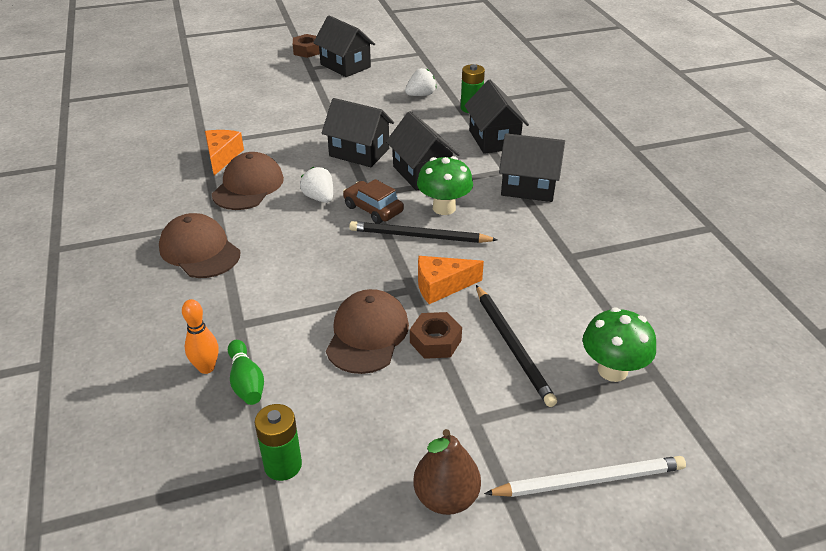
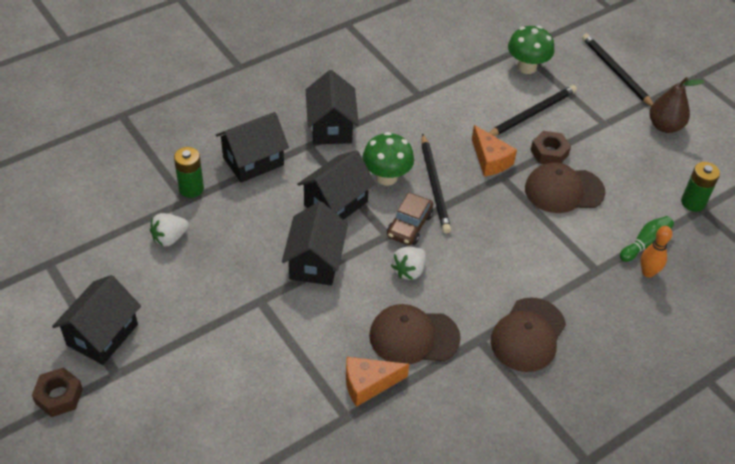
camera: 110 degrees left, 10 degrees up
white strawberry [405,68,437,96] -> white strawberry turned 75 degrees counterclockwise [150,213,189,247]
white pencil [484,456,686,497] -> black pencil [582,34,653,106]

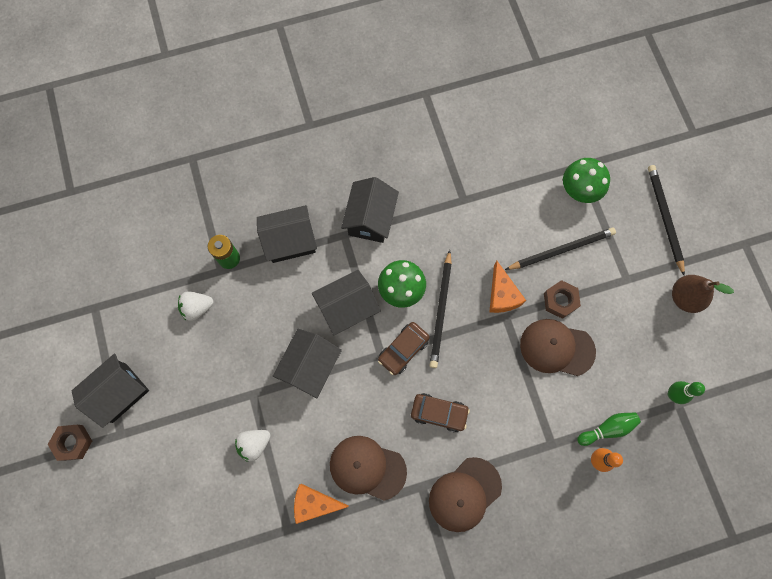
camera: 20 degrees right, 25 degrees up
white strawberry [391,247,426,280] -> white strawberry moved to [235,430,271,462]
green battery [681,162,720,212] -> green bowling pin [668,381,705,404]
none -> brown car [411,393,470,433]

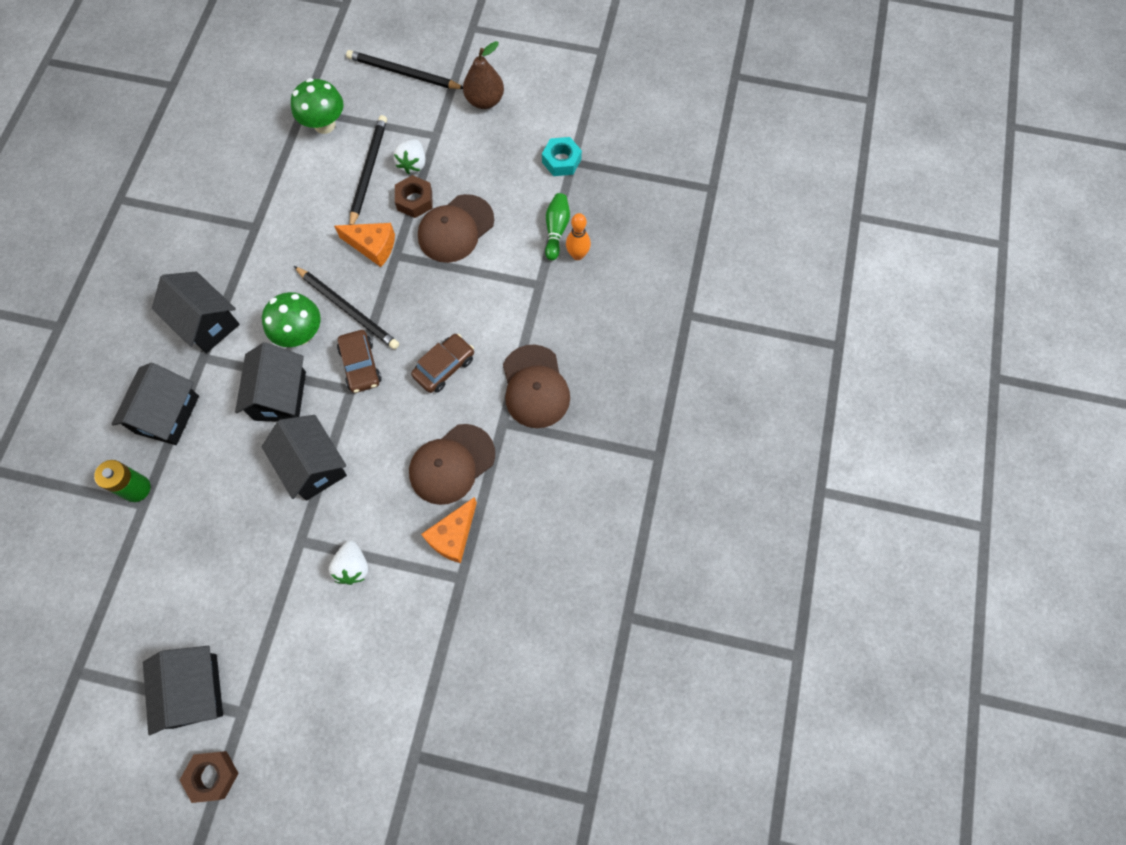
camera: 60 degrees left, 5 degrees down
white strawberry [178,292,214,321] -> white strawberry moved to [393,139,425,174]
green bowling pin [668,381,705,404] -> turquoise nut [542,137,582,176]

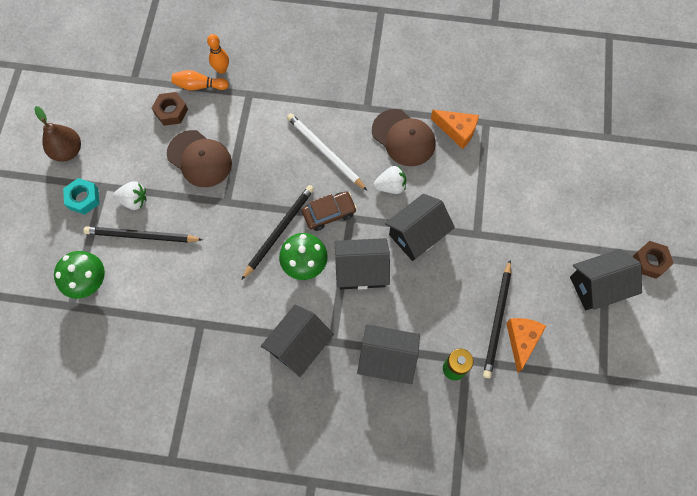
camera: 95 degrees left, 0 degrees up
white strawberry [329,540,368,585] -> white strawberry moved to [374,166,406,194]
orange cheese [334,223,395,267] -> orange cheese moved to [506,318,546,373]
black pencil [346,50,463,89] -> black pencil moved to [483,260,511,378]
brown nut [395,175,432,218] -> brown nut moved to [152,92,188,126]
brown car [411,334,474,393] -> white pencil [287,113,367,190]
brown cap [503,344,570,428] -> none
turquoise nut [542,137,582,176] -> turquoise nut moved to [63,178,99,215]
green bowling pin [545,193,570,260] -> orange bowling pin [172,70,229,90]

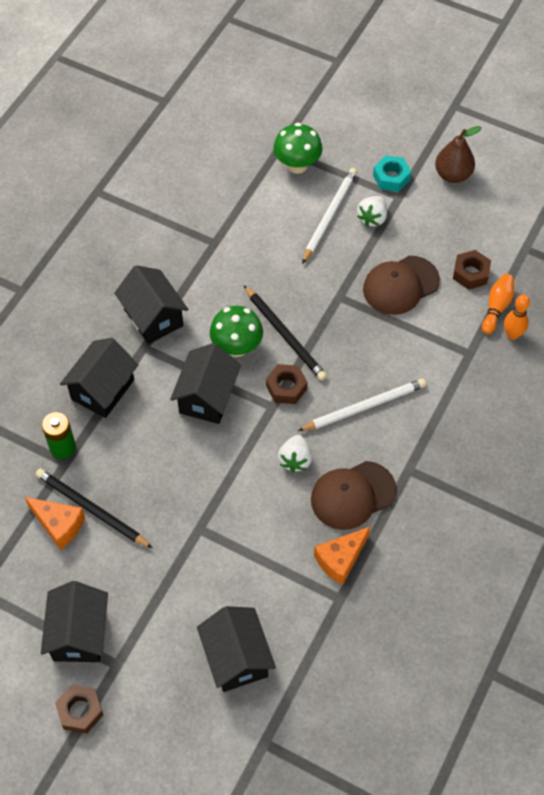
camera: 110 degrees right, 10 degrees down
black pencil [83,226,203,243] -> white pencil [302,168,357,264]
brown car [302,191,357,231] -> brown nut [266,364,308,404]
black house [385,194,455,261] -> black house moved to [197,606,276,692]

